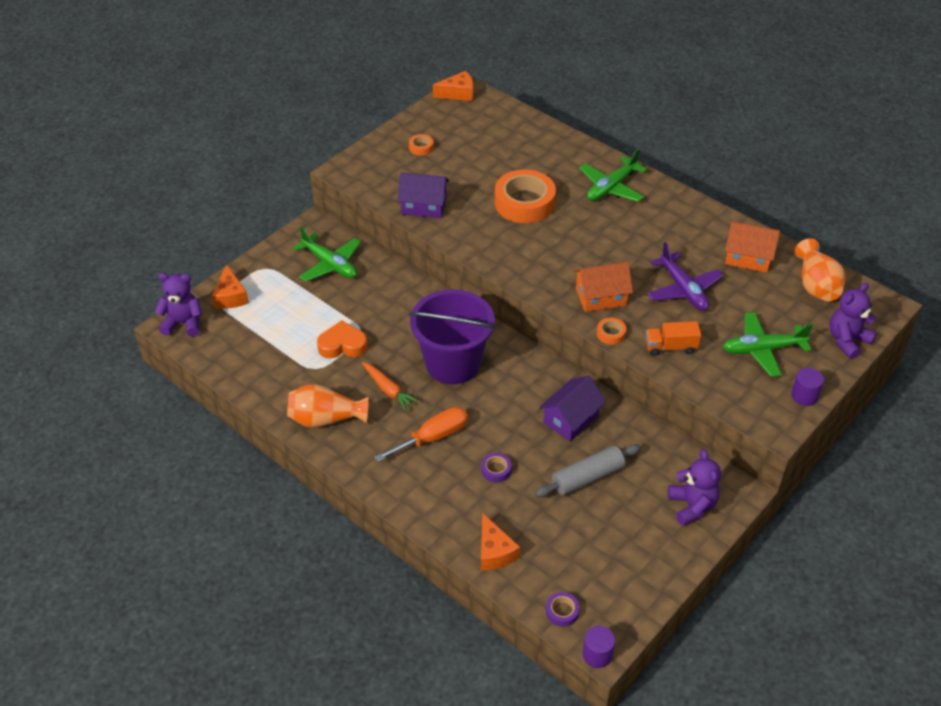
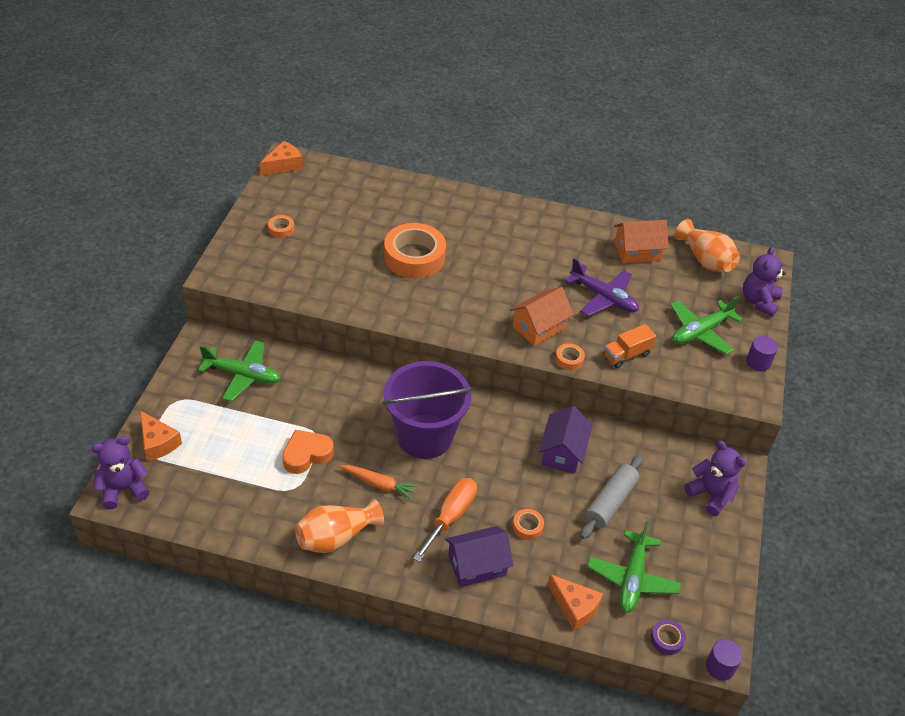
camera: 30 degrees left, 0 degrees up
purple house [397,173,449,218] -> purple house moved to [445,526,513,587]
purple tape [481,453,512,483] -> orange tape [513,509,544,540]
green plane [579,149,647,202] -> green plane moved to [587,521,681,613]

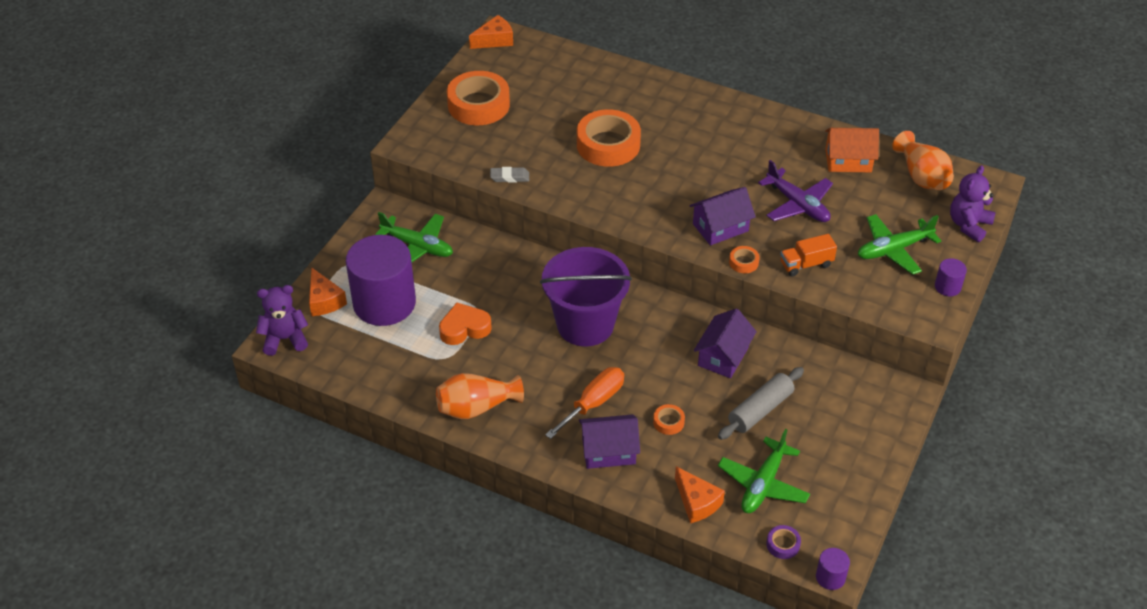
camera: 15 degrees right, 0 degrees up
orange tape [268,215,294,238] -> orange tape [447,71,510,125], size x2.33
orange carrot [340,465,419,500] -> none
orange house [510,287,574,346] -> purple house [689,187,756,245]
purple teddy bear [684,441,746,516] -> none
none -> purple cylinder [346,235,416,326]
none -> grey eraser [490,167,529,183]

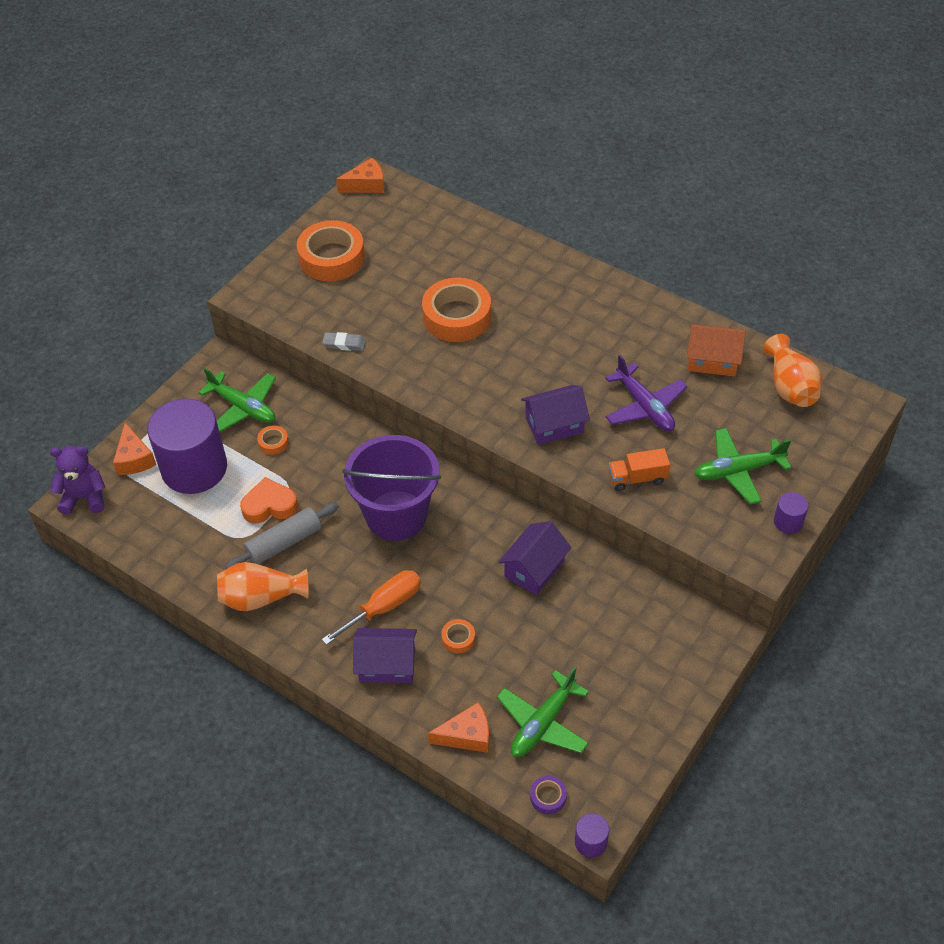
camera: 10 degrees right, 5 degrees up
orange cheese [675,466,725,523] -> orange cheese turned 75 degrees counterclockwise [428,702,489,753]
grey rolling pin [718,367,804,440] -> grey rolling pin moved to [225,503,339,569]
orange tape [729,246,760,273] -> orange tape moved to [257,426,289,455]
purple teddy bear [950,165,996,242] -> none

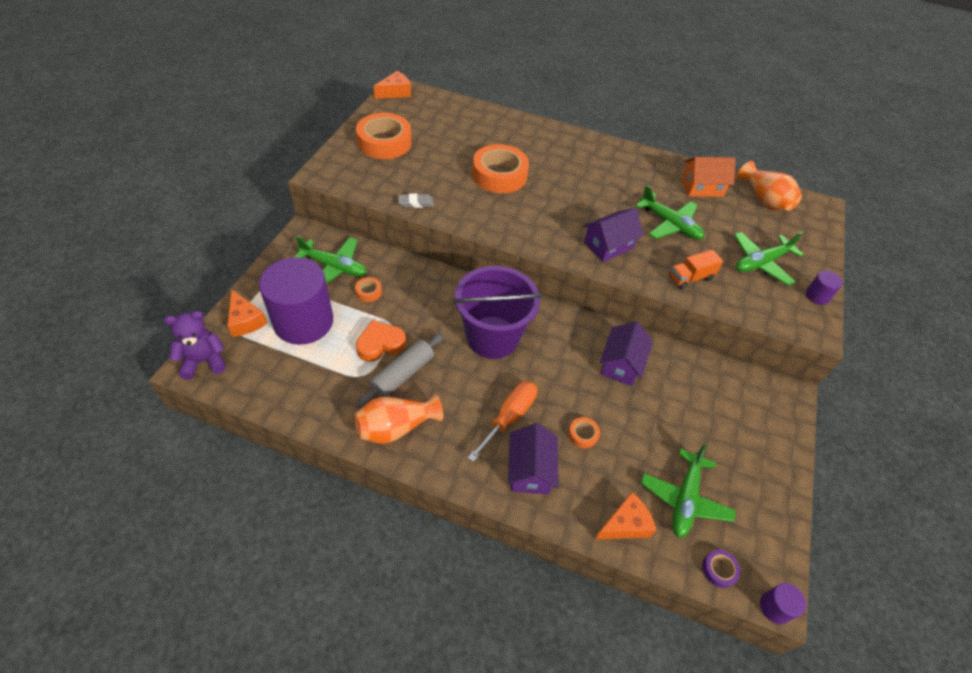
camera: 20 degrees left, 0 degrees up
purple house [353,628,417,683] -> purple house turned 75 degrees counterclockwise [508,423,559,495]
purple plane [605,355,687,431] -> green plane [636,185,704,239]

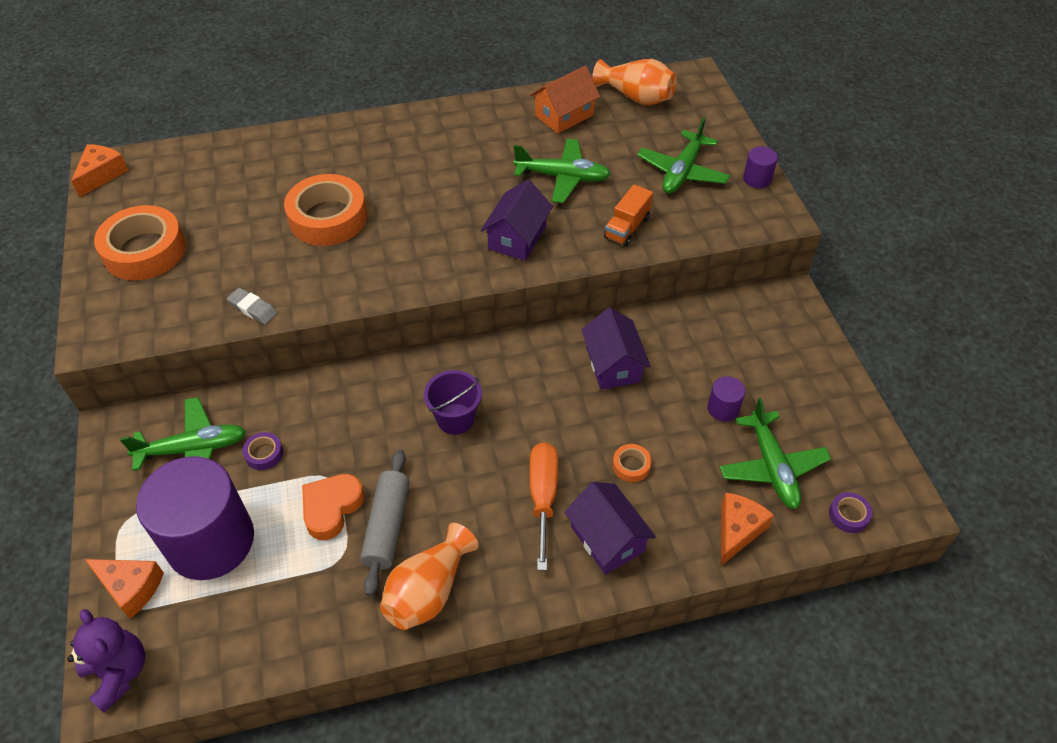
camera: 30 degrees left, 0 degrees up
purple teddy bear [164,311,226,379] -> purple teddy bear turned 105 degrees clockwise [67,609,145,713]
orange tape [355,277,382,302] -> purple tape [242,432,283,470]
grey eraser [398,193,434,208] -> grey eraser turned 75 degrees clockwise [227,288,277,325]
purple bucket [453,266,542,359] -> purple bucket [424,370,482,435], size x0.53
purple cylinder [760,583,806,624] -> purple cylinder moved to [707,376,745,422]

